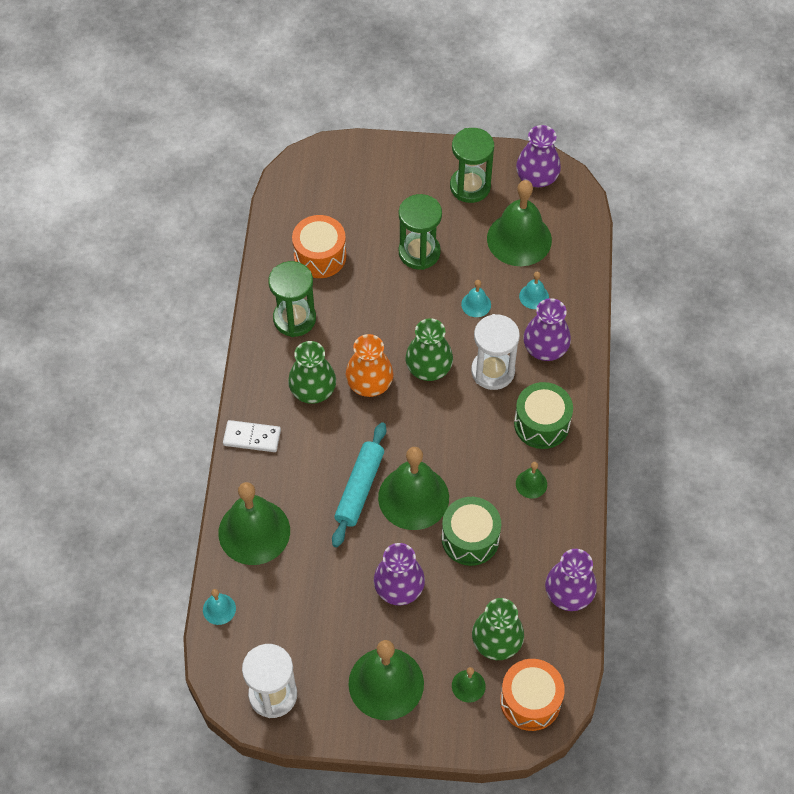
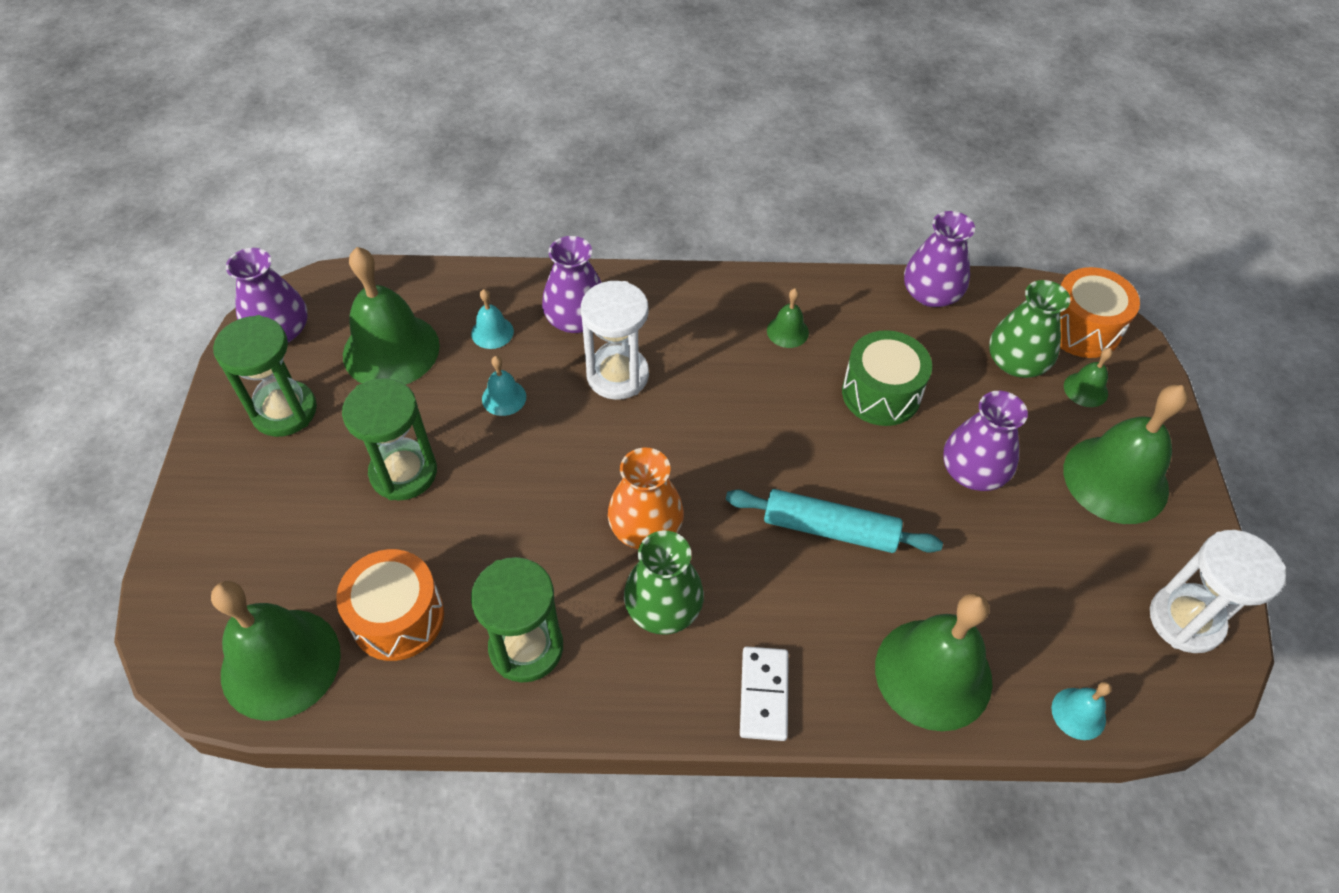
camera: 95 degrees left, 5 degrees down
green bell [378,447,449,530] -> green bell moved to [211,581,341,721]
green vase [405,318,453,381] -> none
green drum [514,382,573,449] -> none

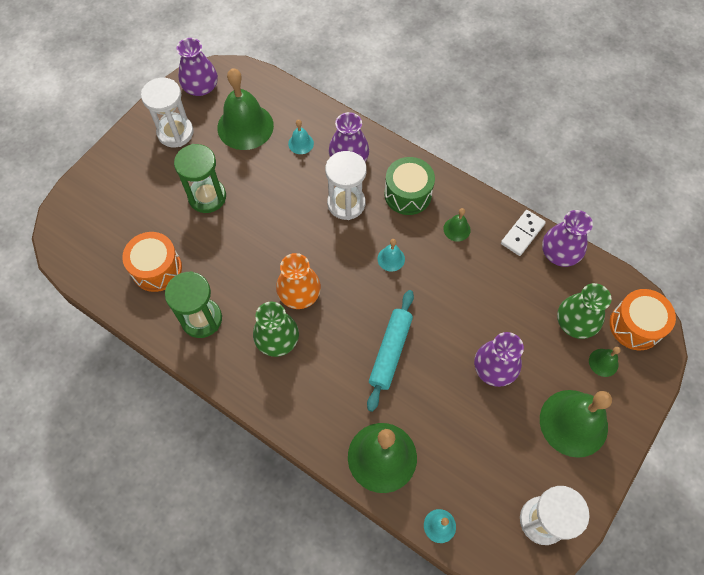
camera: 35 degrees right, 10 degrees up
green bell [211,581,341,721] -> none
green hourglass [213,315,317,437] -> white hourglass [141,78,194,147]
turquoise bell [482,356,526,416] -> turquoise bell moved to [377,239,405,272]
turquoise rolling pin [726,489,943,553] -> turquoise rolling pin turned 60 degrees clockwise [367,290,414,412]
white domino [740,647,789,741] -> white domino moved to [501,210,546,256]
green drum [842,330,932,426] -> green drum moved to [384,157,435,215]

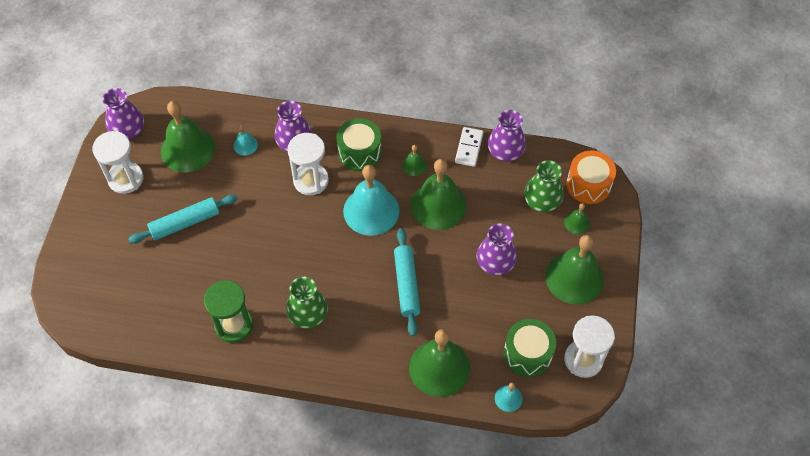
camera: 25 degrees left, 5 degrees down
orange drum [122,232,182,292] -> none
green hourglass [174,144,226,213] -> turquoise rolling pin [128,194,238,244]
orange vase [276,253,321,309] -> none
turquoise bell [377,239,405,272] -> turquoise bell [343,165,399,236], size x2.23
none -> green bell [410,159,466,230]
none -> green drum [504,319,556,377]

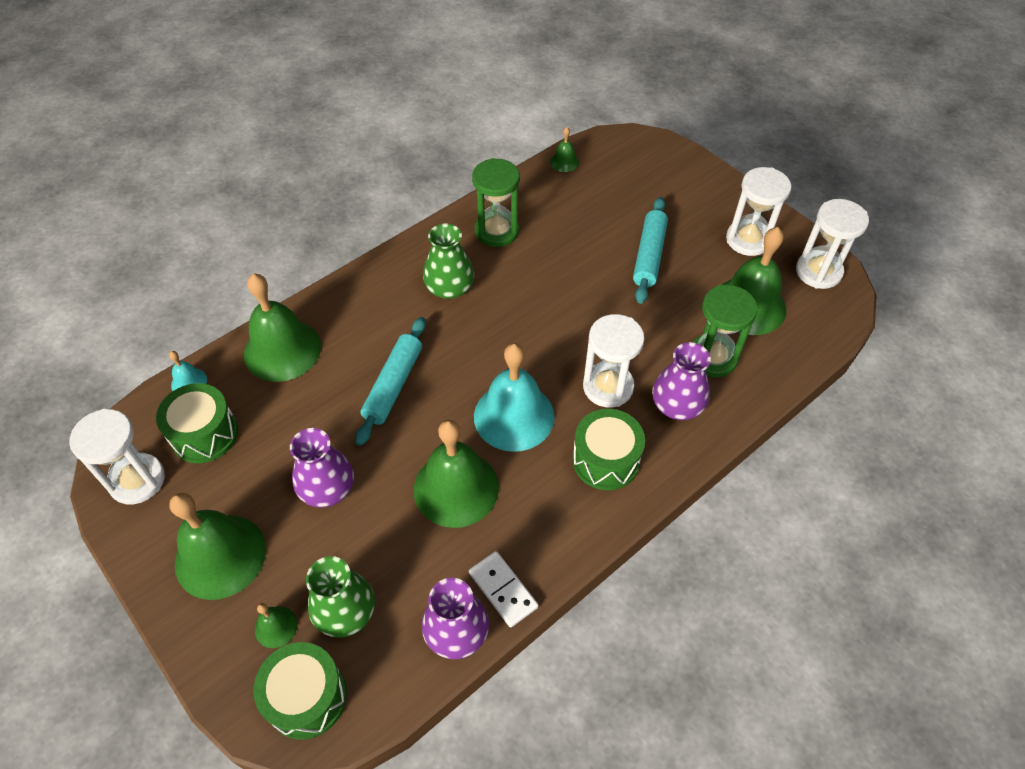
camera: 130 degrees right, 5 degrees down
purple vase [102,88,144,139] -> white hourglass [796,199,869,289]
turquoise bell [234,124,258,156] -> green hourglass [692,285,758,377]
turquoise rolling pin [394,228,420,336] -> turquoise rolling pin turned 75 degrees clockwise [355,317,426,446]
green bell [402,145,427,176] -> green bell moved to [550,127,579,172]
orange drum [566,150,616,204] -> green drum [254,642,347,740]

